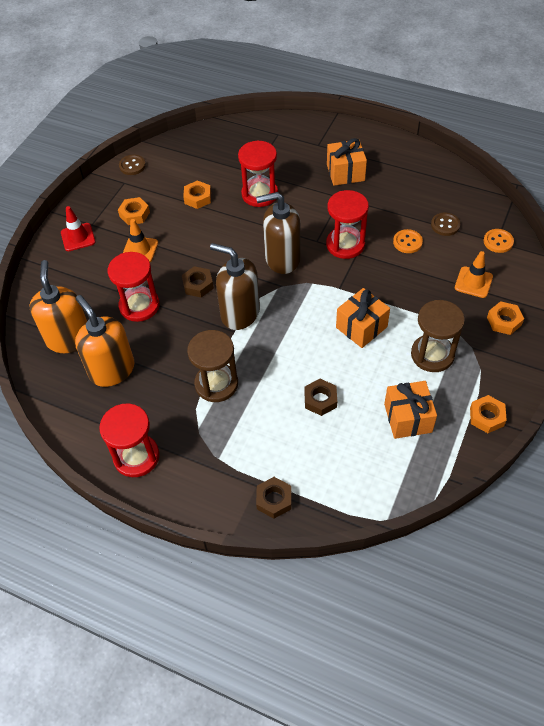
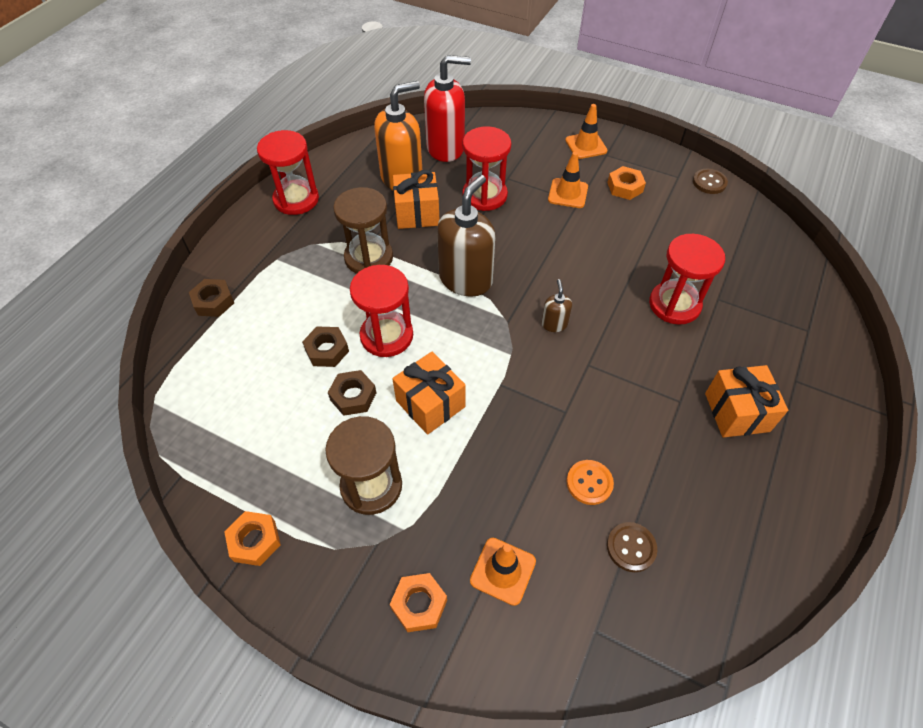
camera: 90 degrees right, 0 degrees up
orange soap dispenser [29,260,88,353] -> red soap dispenser [424,55,471,162]
red traffic cone [61,206,96,251] -> orange traffic cone [565,104,607,159]
brown nut [182,266,214,297] -> brown nut moved to [328,370,376,416]
orange nut [183,180,211,209] -> none
brown soap dispenser [256,192,301,274] -> brown soap dispenser [541,279,572,332], size x0.45
red hourglass [326,190,369,259] -> red hourglass moved to [350,265,413,357]
orange gift [384,381,437,439] -> orange gift moved to [393,170,439,229]
orange button [484,229,514,253] -> none

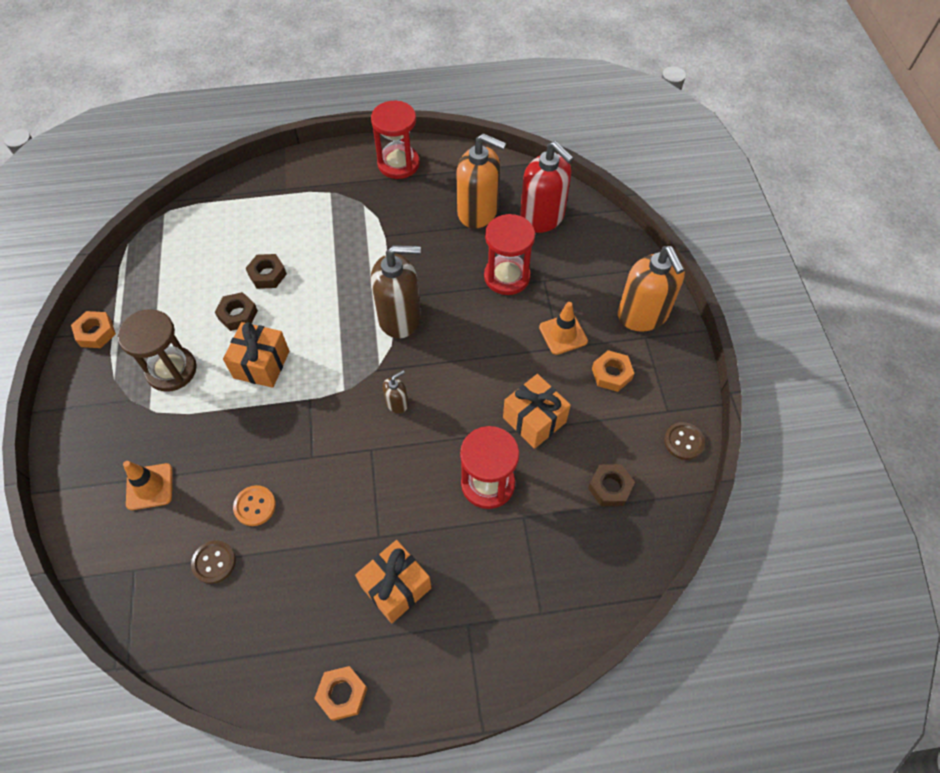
camera: 55 degrees right, 5 degrees up
brown nut [189,279,234,317] -> brown nut moved to [588,464,635,506]
brown hourglass [333,187,393,274] -> none
red hourglass [350,265,413,357] -> none
orange nut [390,573,447,632] -> orange nut moved to [314,666,368,721]
orange gift [393,170,439,229] -> orange gift moved to [503,374,571,449]
orange traffic cone [565,104,607,159] -> orange soap dispenser [618,246,685,332]

